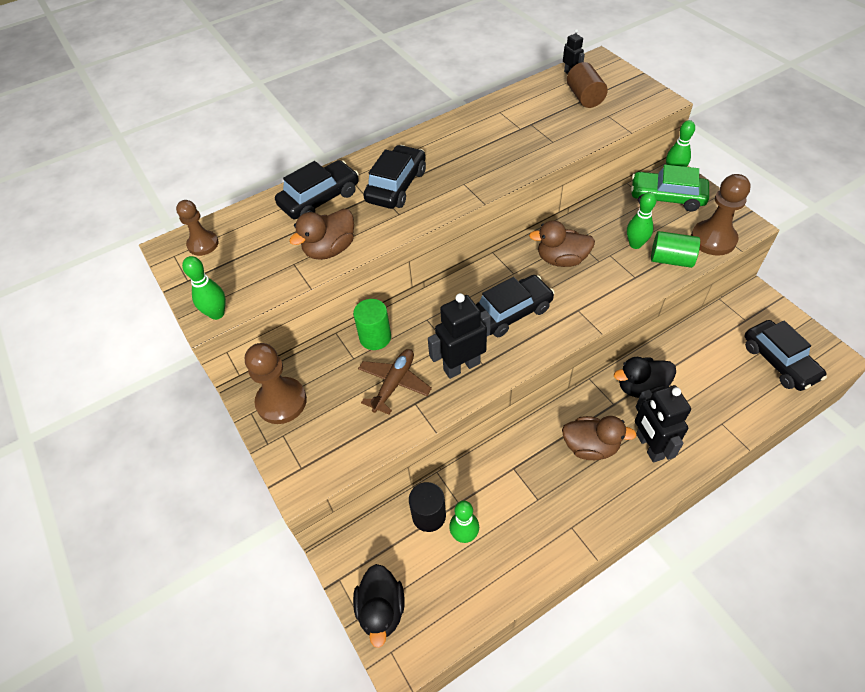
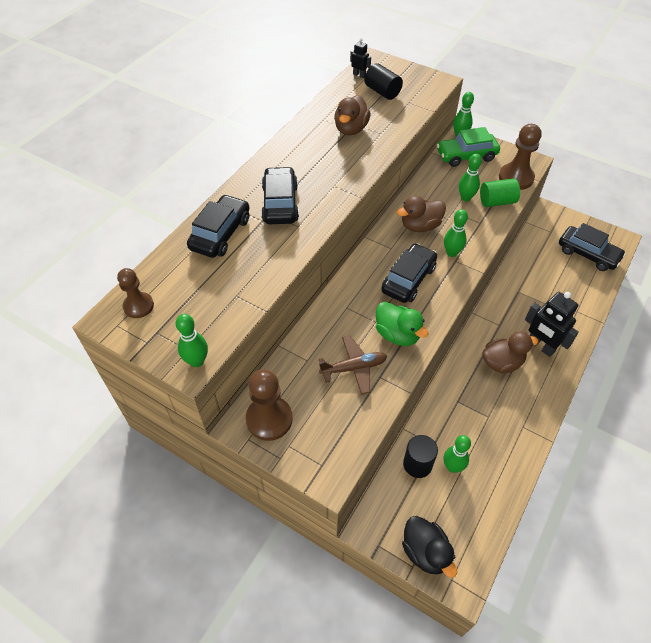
camera: 30 degrees left, 0 degrees up
brown duck [289,209,354,260] -> brown duck moved to [334,95,370,135]
green cylinder [353,299,391,350] -> none
brown plane [358,349,432,415] -> brown plane turned 75 degrees clockwise [319,336,387,395]
black robot [428,293,491,379] -> green duck [375,302,428,346]
brown cylinder [567,62,608,108] -> black cylinder [364,63,403,100]
black duck [614,357,676,398] -> none
none -> green bowling pin [444,209,468,257]

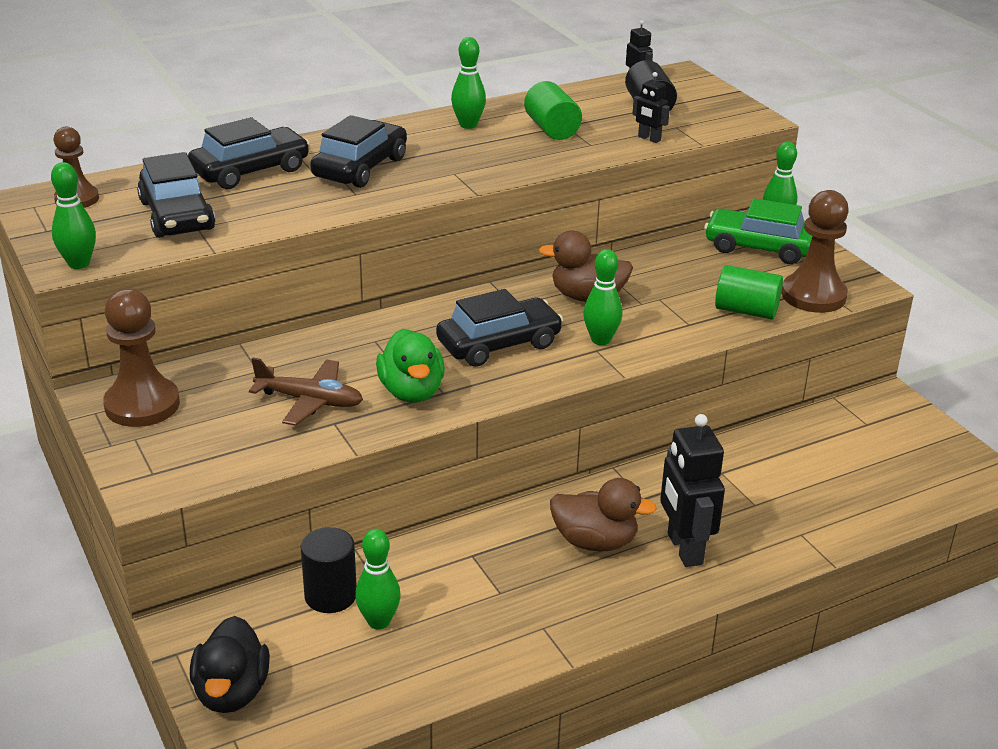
camera: 30 degrees right, 20 degrees down
brown duck [334,95,370,135] -> green cylinder [524,81,582,140]
green bowling pin [459,154,482,201] -> green bowling pin moved to [451,37,486,129]
black car [559,223,626,271] -> black car moved to [137,152,215,238]
none -> black robot [632,72,670,143]

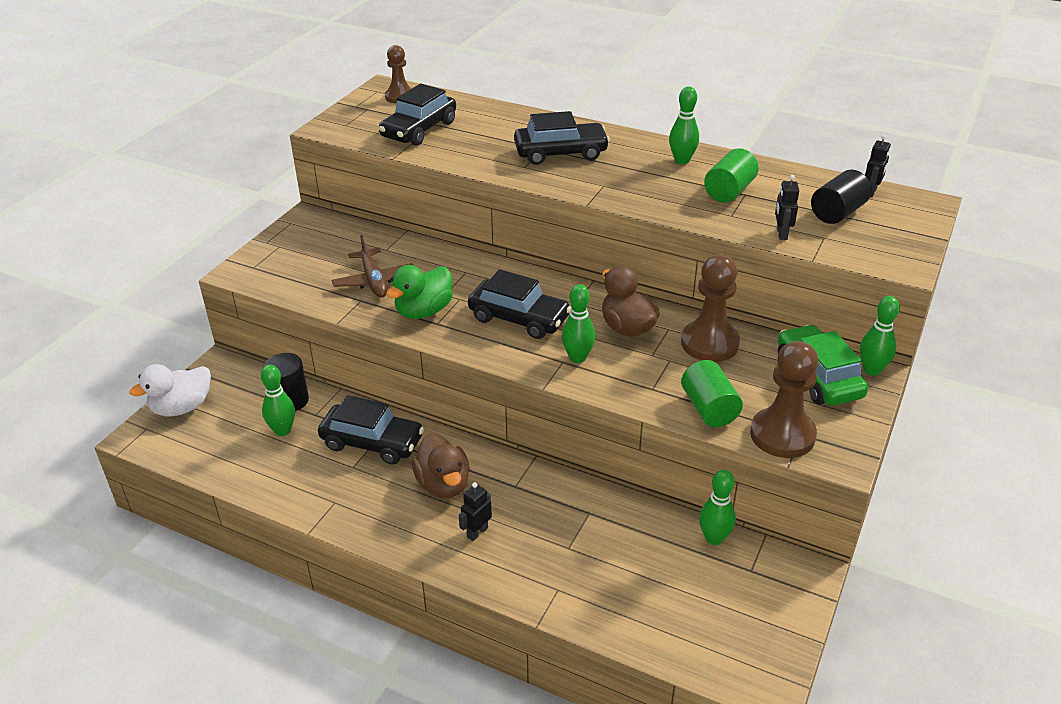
camera: 55 degrees right, 5 degrees up
green bowling pin [51,162,96,269] -> green bowling pin moved to [699,470,736,545]
brown pawn [103,289,180,427] -> brown pawn moved to [681,254,740,362]
black car [188,117,310,189] -> black car moved to [318,395,424,465]
black duck [190,616,270,713] -> white duck [129,364,211,416]
black robot [660,414,725,567] -> black robot [459,482,492,541], size x0.51

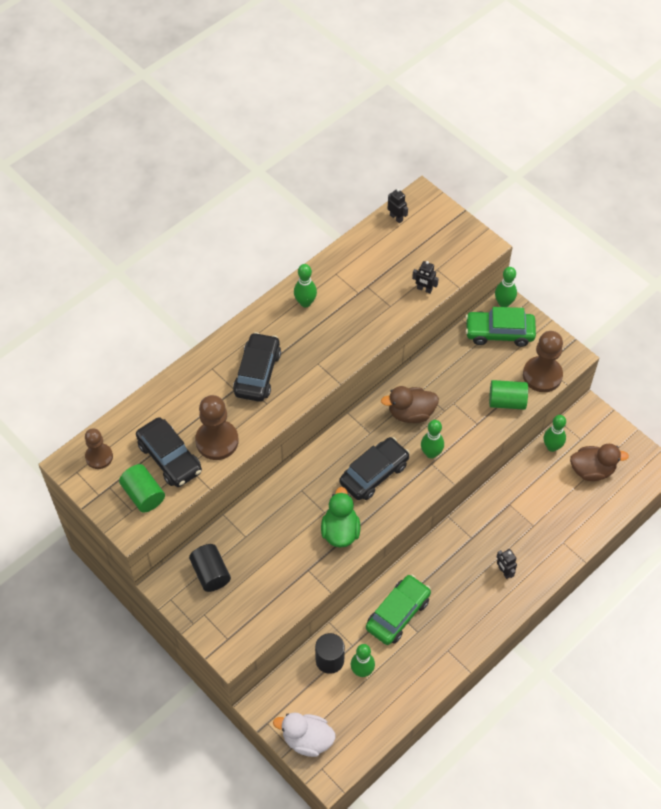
camera: 70 degrees left, 20 degrees up
white duck [129,364,211,416] -> white duck turned 120 degrees clockwise [273,713,336,757]
black car [318,395,424,465] -> green car [366,575,431,645]
brown plane [331,235,414,298] -> none
green duck [386,265,453,319] -> green duck turned 150 degrees counterclockwise [321,487,361,547]
brown duck [412,433,470,499] -> brown duck moved to [570,444,629,481]
brown pawn [681,254,740,362] -> brown pawn moved to [195,395,239,460]
green cylinder [704,148,759,202] -> green cylinder moved to [119,464,165,513]
black cylinder [811,170,871,224] -> black cylinder moved to [189,544,231,592]

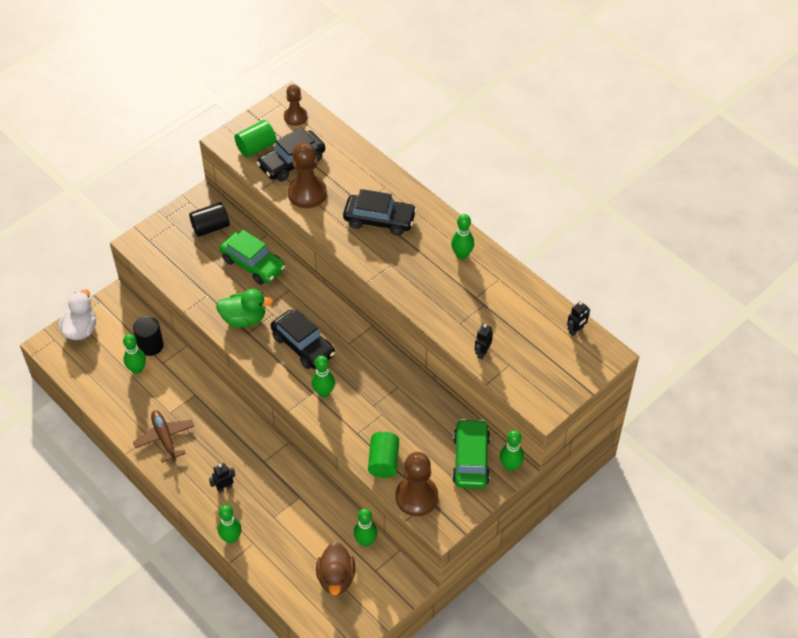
camera: 90 degrees right, 5 degrees down
green car [366,575,431,645] -> green car moved to [219,230,285,285]
brown duck [381,386,439,423] -> none
none -> brown plane [133,410,194,463]
none -> green bowling pin [218,505,242,543]

